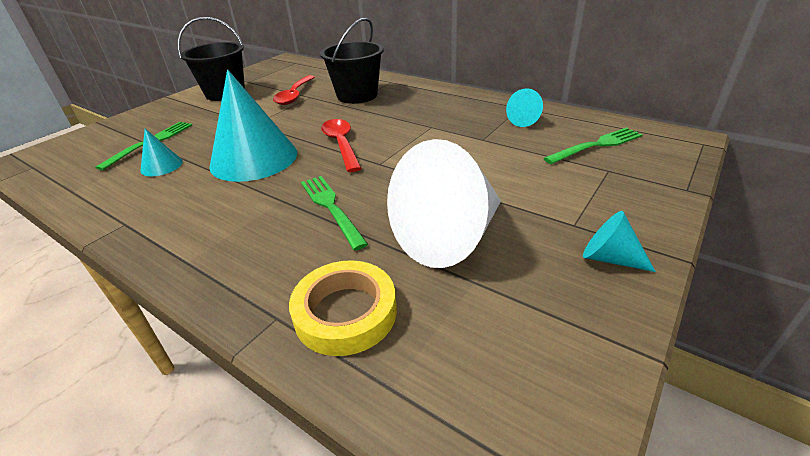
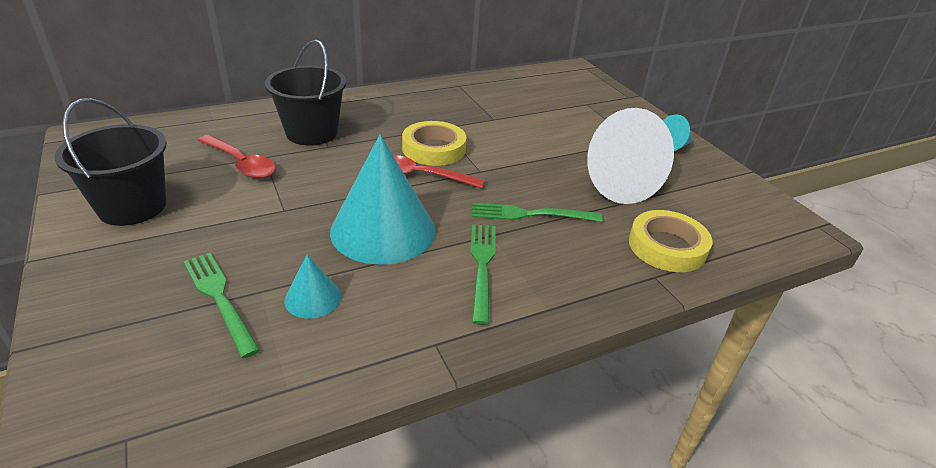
camera: 65 degrees left, 0 degrees up
turquoise cone [506,88,543,127] -> none
green fork [543,127,643,164] -> green fork moved to [470,224,496,325]
none -> yellow tape [402,121,466,166]

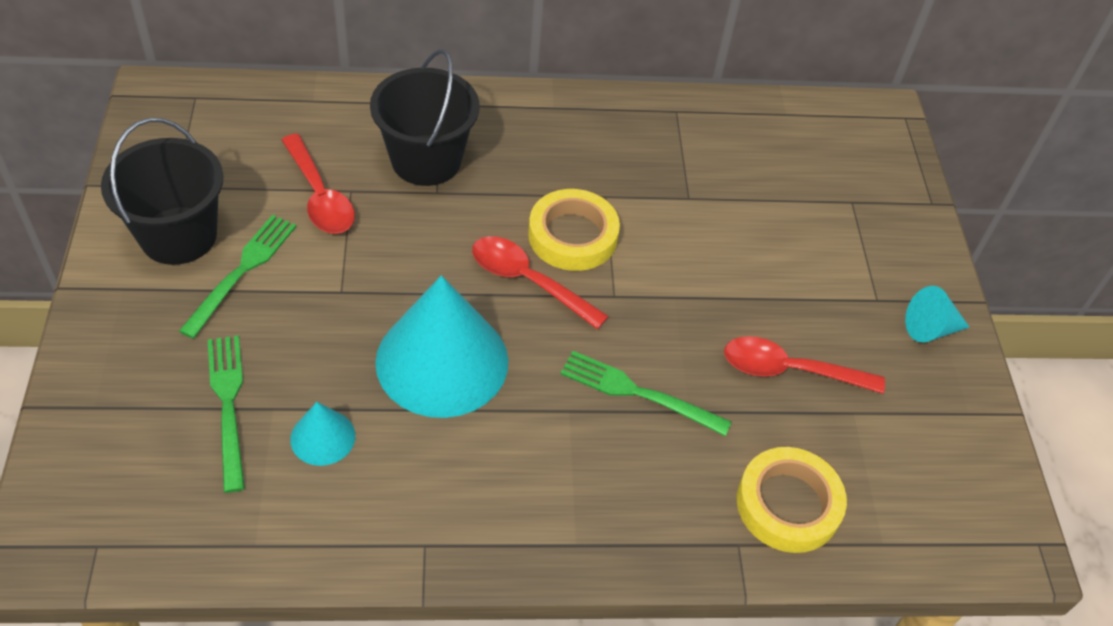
camera: 20 degrees right, 15 degrees up
green fork [470,224,496,325] -> green fork moved to [179,215,297,339]
white cone [587,108,674,204] -> red spoon [724,336,885,394]

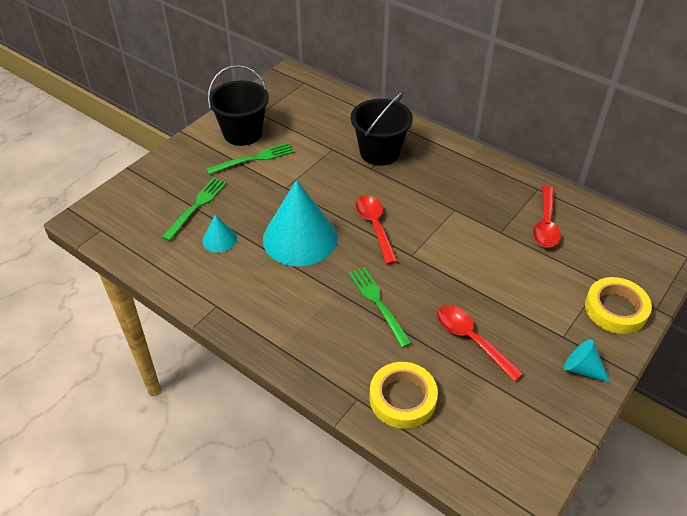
camera: 45 degrees right, 5 degrees down
red spoon [282,134,355,234] -> red spoon moved to [533,186,561,248]
yellow tape [528,189,620,271] -> yellow tape moved to [585,277,652,334]

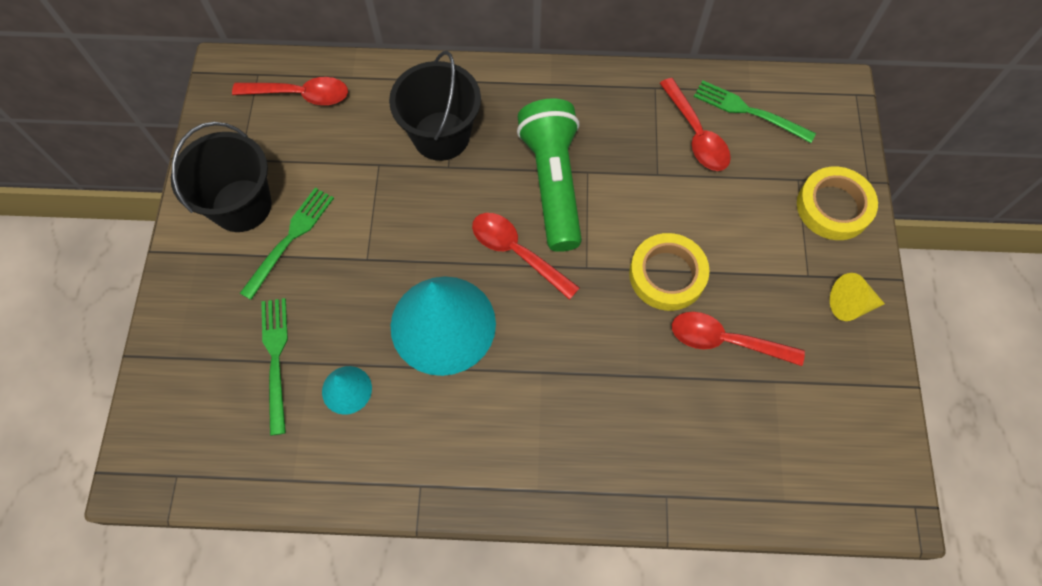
camera: 35 degrees left, 20 degrees up
green fork [349,267,412,348] -> green fork moved to [694,81,816,143]
yellow tape [370,362,438,429] -> yellow tape moved to [629,233,710,311]
turquoise cone [564,339,610,383] -> yellow cone [830,273,885,321]
none -> red spoon [232,77,348,105]
none -> green flashlight [517,98,582,252]

